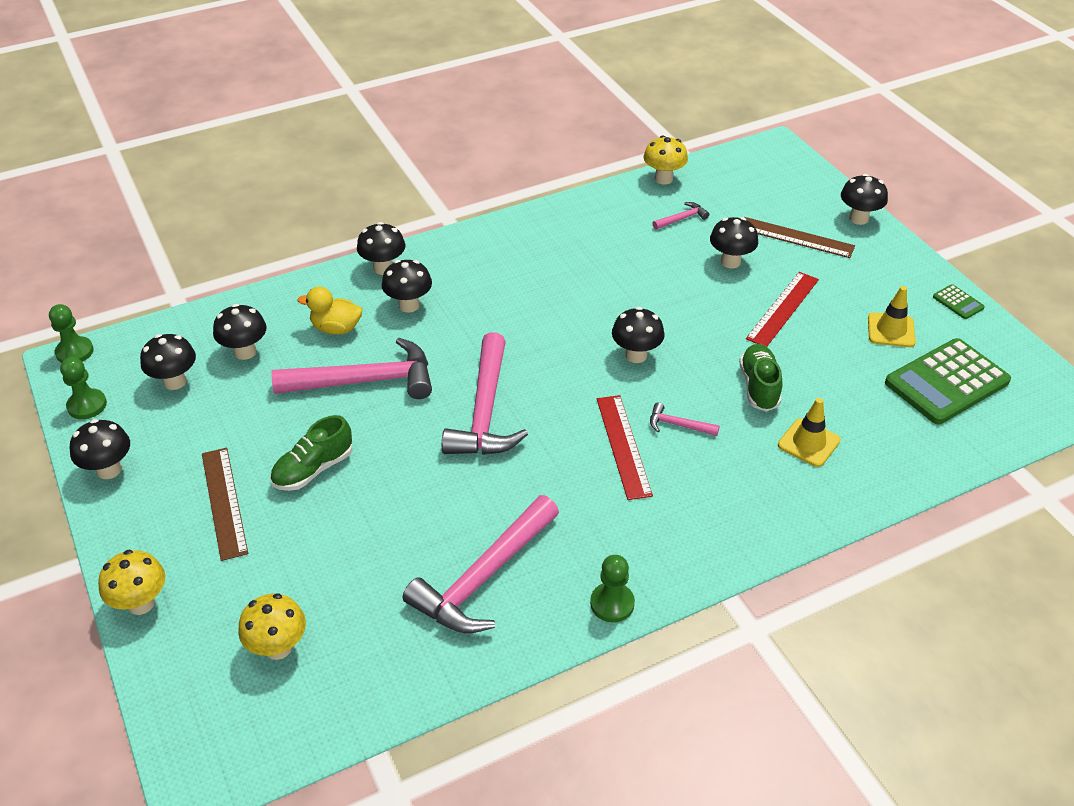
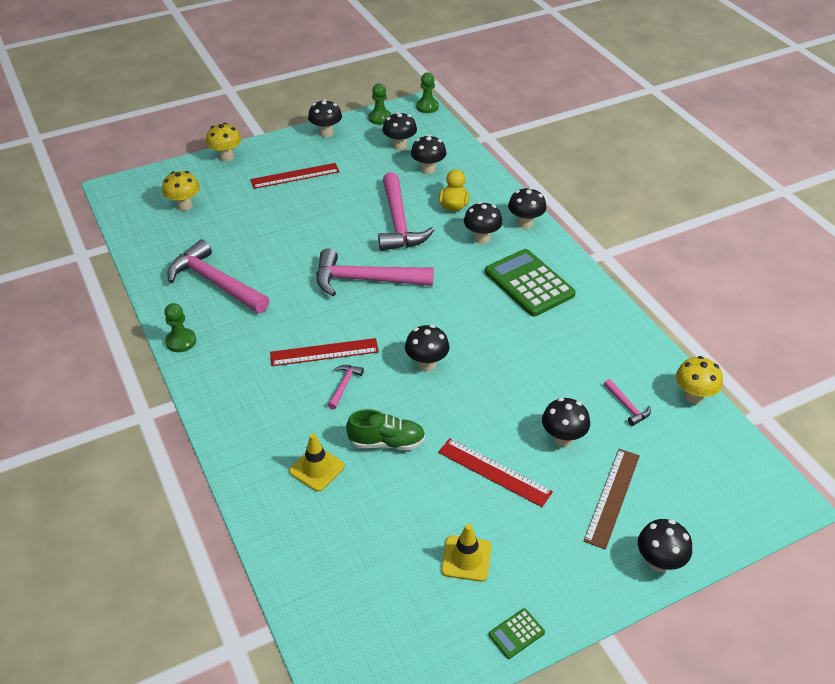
camera: 90 degrees right, 0 degrees up
brown ruler [202,448,248,561] -> red ruler [250,163,340,189]
green shoe [270,415,353,491] -> none
green calculator [885,338,1011,424] -> green calculator moved to [485,249,576,317]

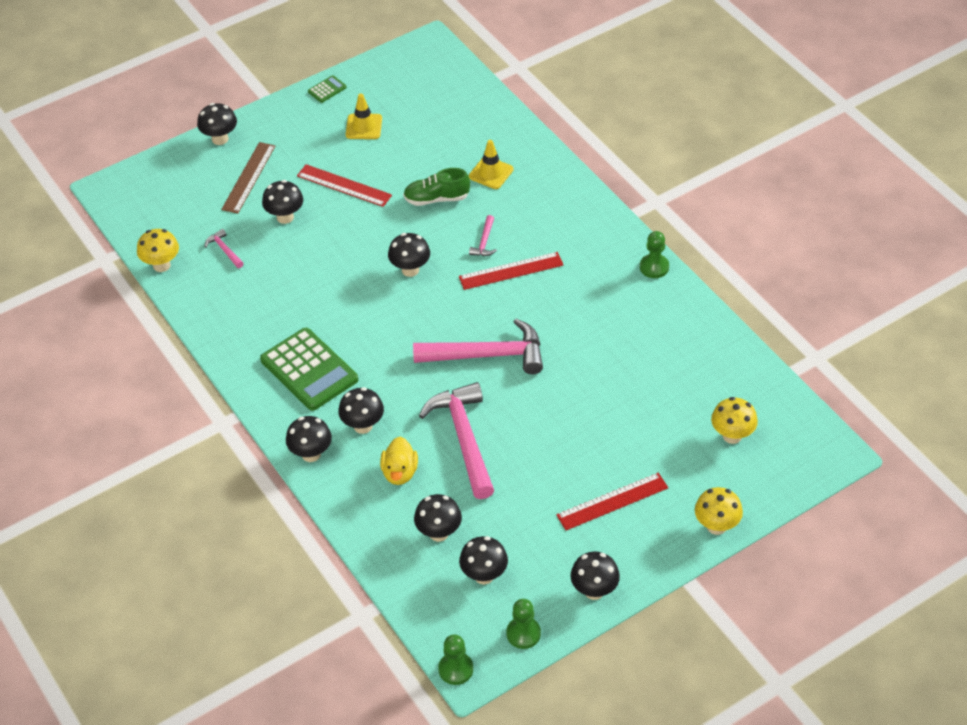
camera: 175 degrees right, 5 degrees up
pink hammer [167,240,270,313] -> none

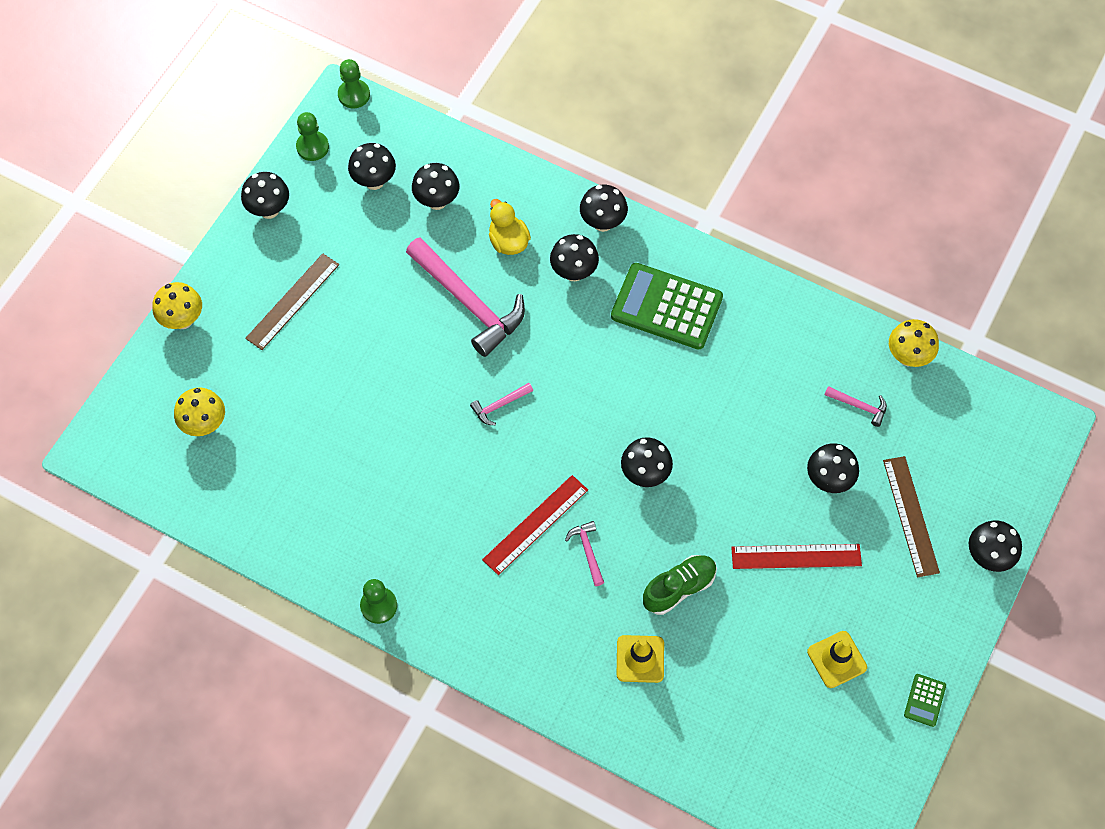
camera: 150 degrees right, 15 degrees up
pink hammer [413,319,543,374] -> pink hammer [470,383,533,425], size x0.43
red ruler [556,473,668,531] -> brown ruler [245,253,339,350]

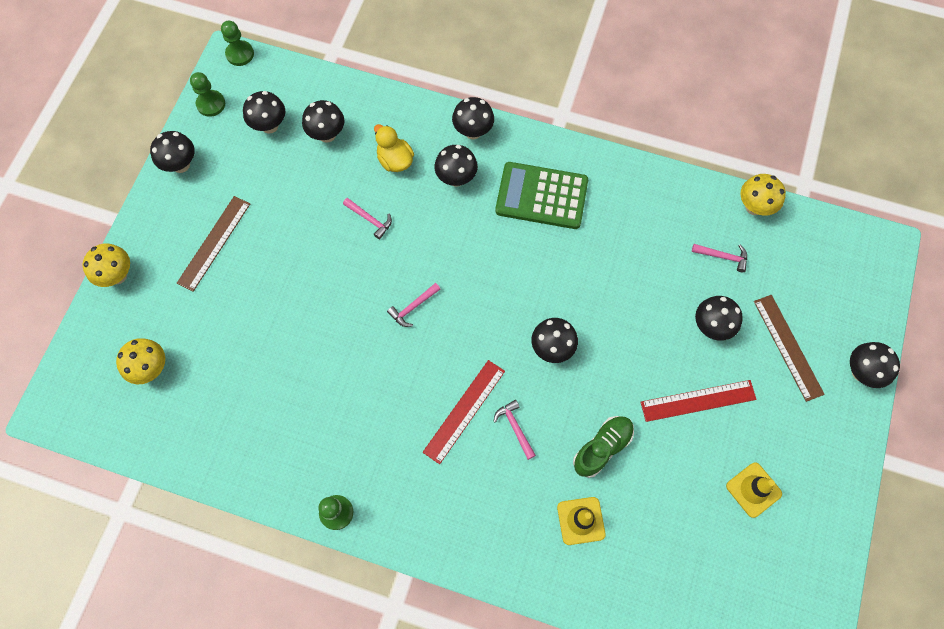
camera: 10 degrees left, 5 degrees up
pink hammer [406,237,525,357] -> pink hammer [343,198,392,239], size x0.43
green calculator [904,674,946,727] -> none

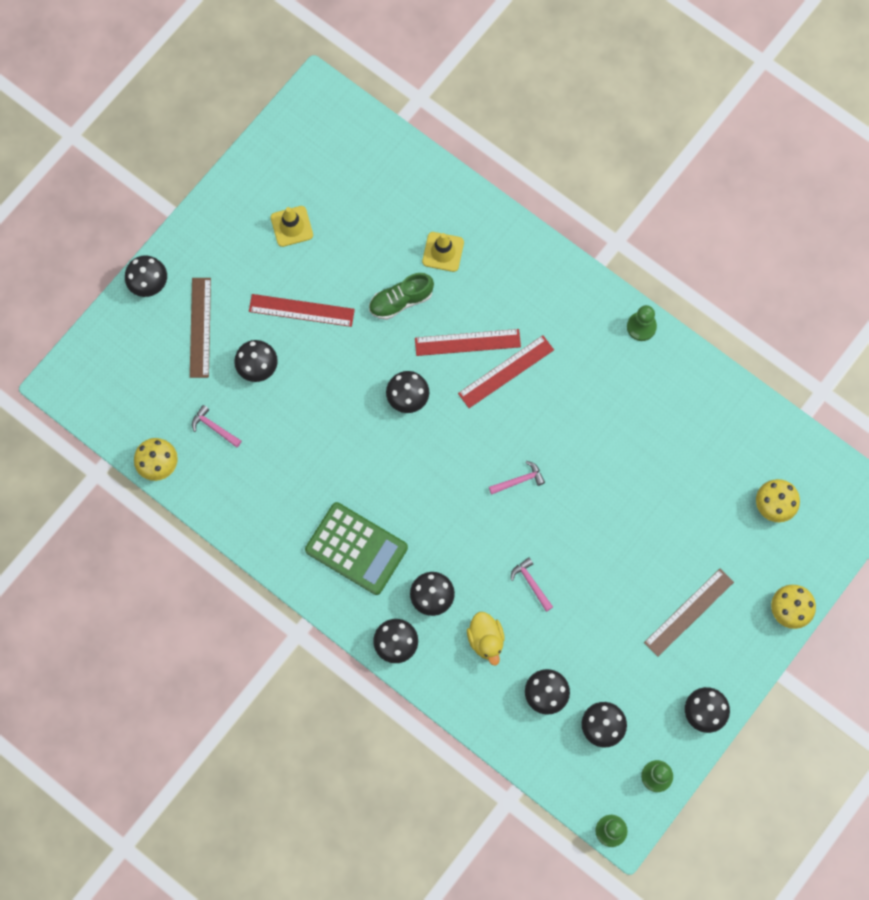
camera: 160 degrees left, 5 degrees up
pink hammer [494,400,536,460] -> red ruler [415,329,521,356]

